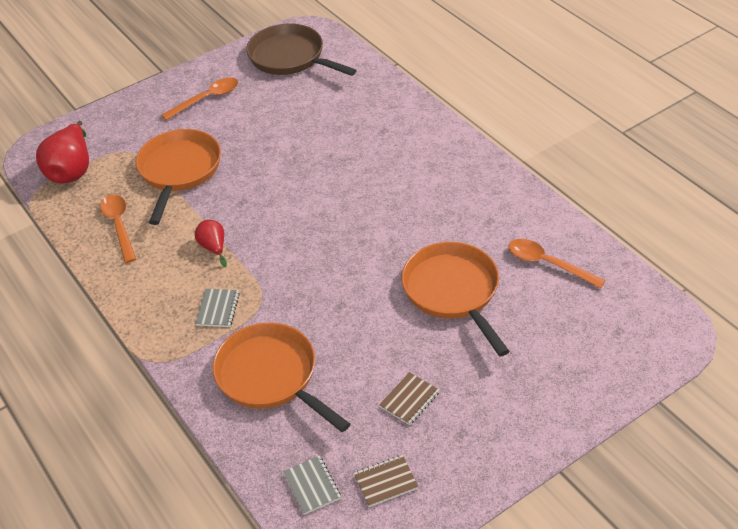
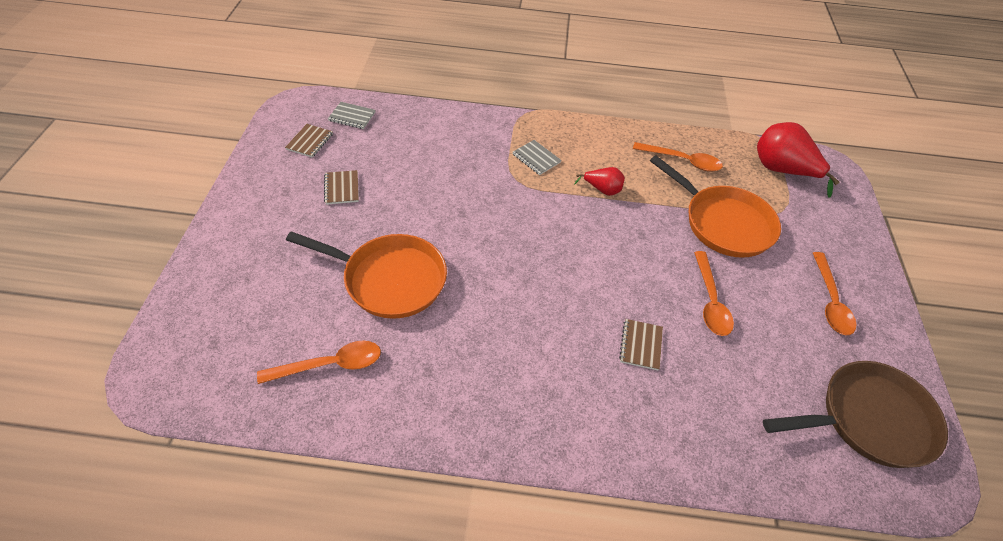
camera: 125 degrees right, 5 degrees up
orange pan [212,323,351,432] -> none
none -> brown notebook [619,319,663,370]
none -> orange spoon [694,251,734,336]

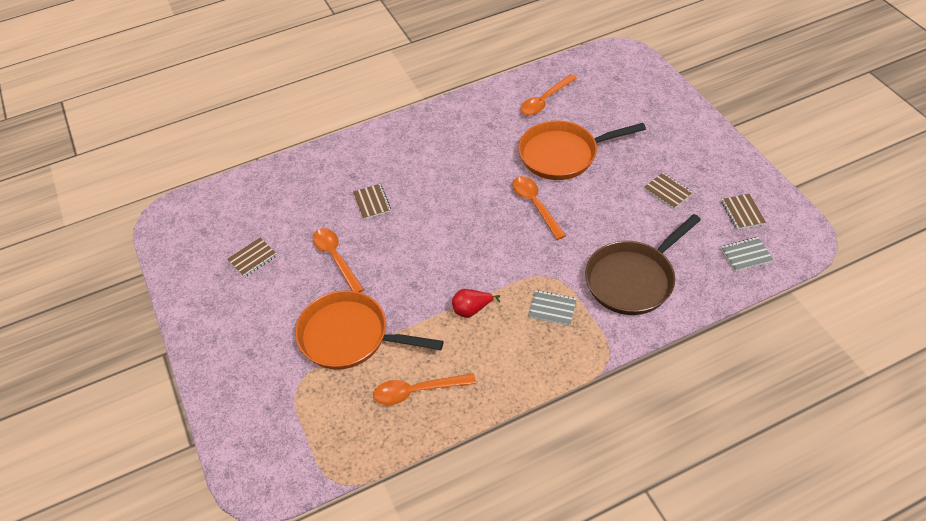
camera: 155 degrees right, 0 degrees up
red pear [757,122,839,198] -> none
brown pan [763,361,948,468] -> brown pan moved to [585,214,701,315]
orange spoon [813,252,856,335] -> orange spoon moved to [513,176,566,240]
none -> brown notebook [227,237,277,277]

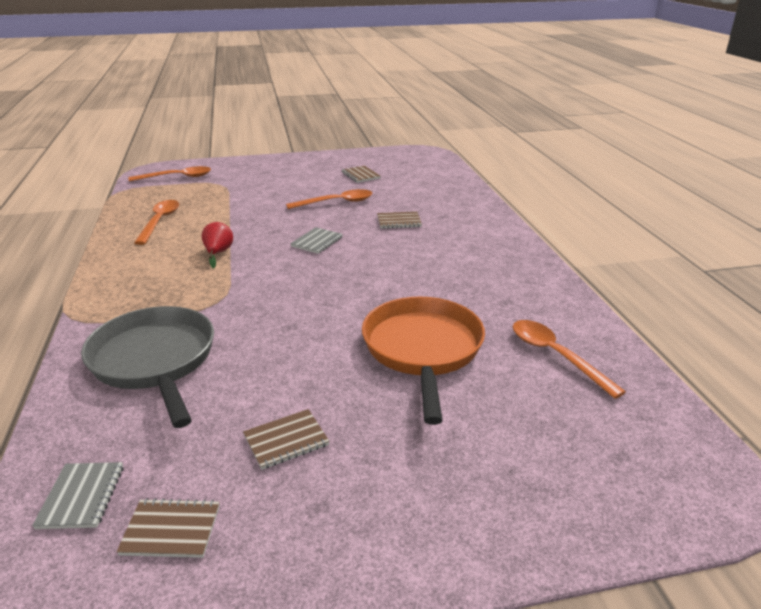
camera: 100 degrees right, 20 degrees down
orange pan [295,290,444,369] -> none
orange spoon [513,176,566,240] -> orange spoon moved to [128,166,211,181]
grey notebook [528,290,577,326] -> grey notebook moved to [290,227,343,254]
brown pan [585,214,701,315] -> grey pan [81,306,214,428]

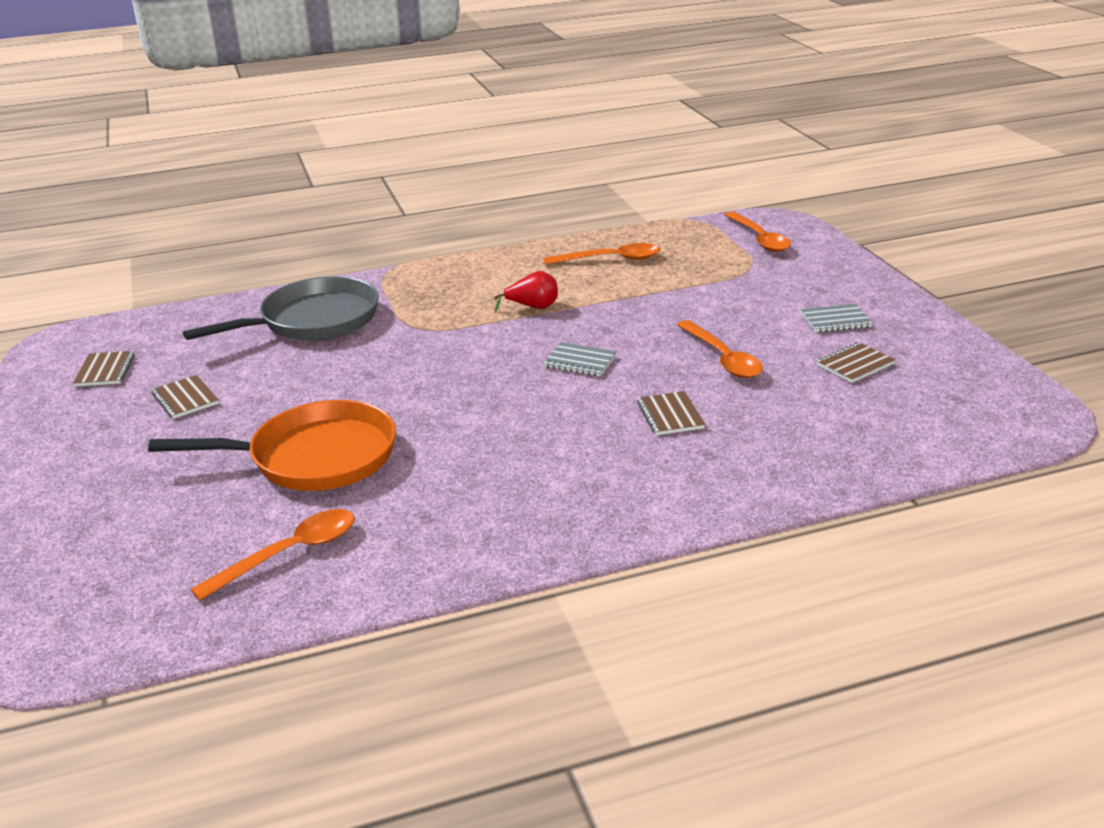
camera: 85 degrees right, 0 degrees up
grey notebook [32,462,123,529] -> grey notebook moved to [801,304,872,332]

